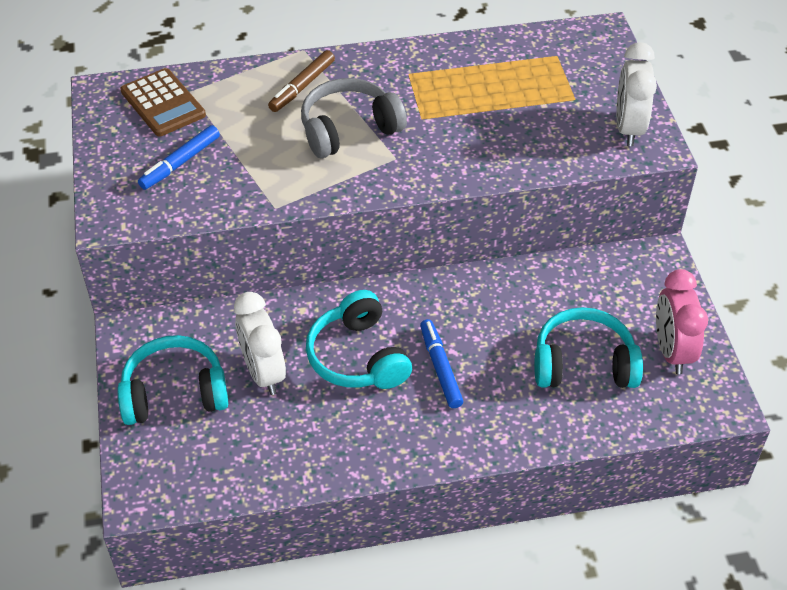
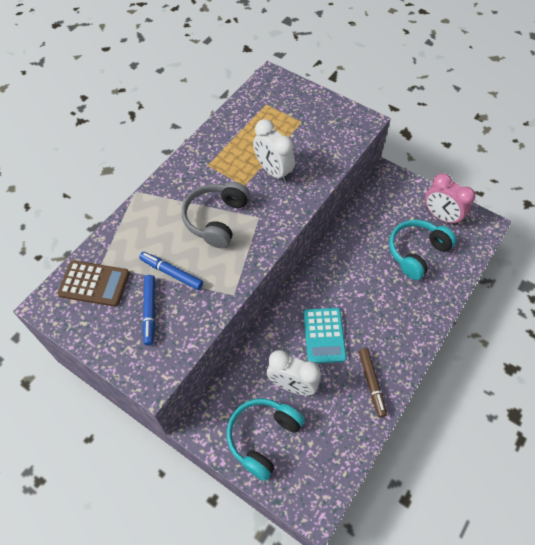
camera: 45 degrees left, 10 degrees up
brown marker [268,50,335,112] -> brown marker moved to [359,348,387,418]
turquoise headphones [306,290,412,389] -> turquoise calculator [303,308,347,363]
blue marker [420,319,463,408] -> blue marker moved to [139,252,203,290]
white clock [616,42,657,146] -> white clock moved to [253,119,295,182]

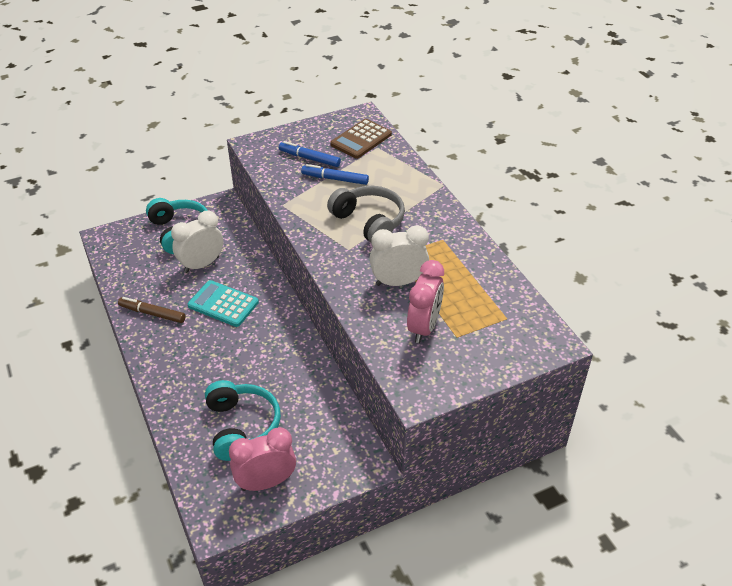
camera: 120 degrees right, 15 degrees down
blue marker [139,252,203,290] -> blue marker turned 135 degrees counterclockwise [301,164,369,185]
none -> pink clock [407,260,444,343]

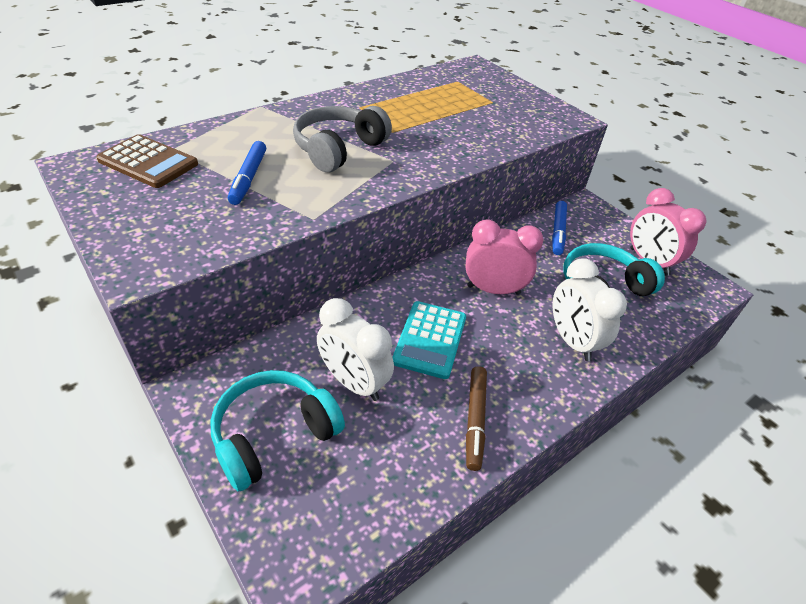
camera: 105 degrees left, 0 degrees up
blue marker [279,141,341,167] -> blue marker moved to [552,201,567,255]
white clock [370,225,429,286] -> white clock moved to [553,258,627,361]
pink clock [407,260,444,343] -> pink clock moved to [465,219,543,295]

